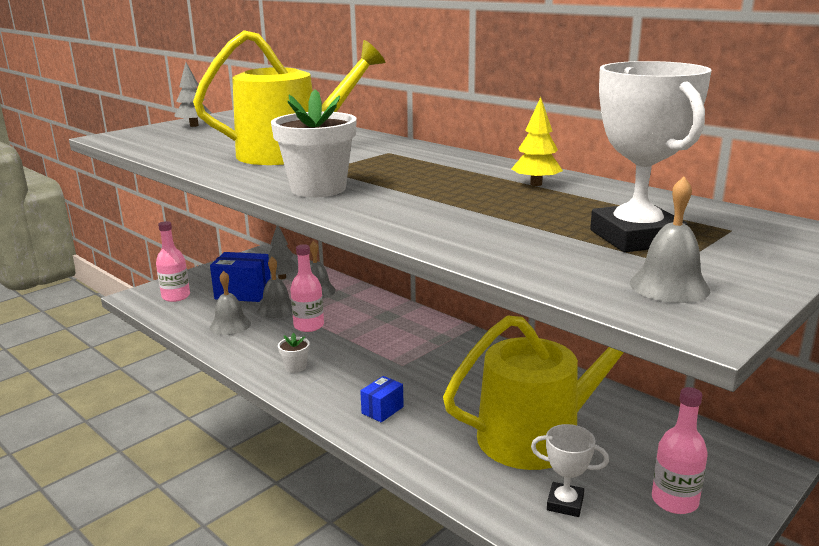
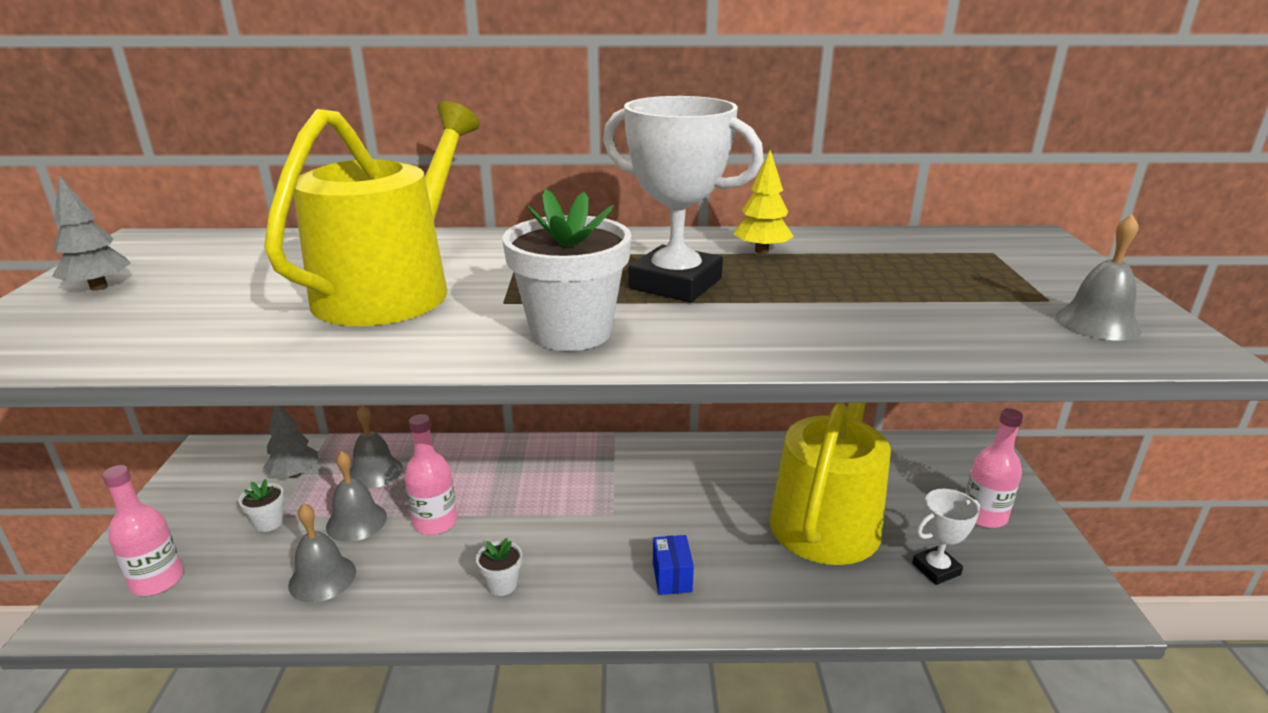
camera: 45 degrees left, 5 degrees up
blue box [210,252,271,302] -> white flower pot [239,479,284,532]
white trophy [590,61,712,253] -> white trophy moved to [603,96,764,302]

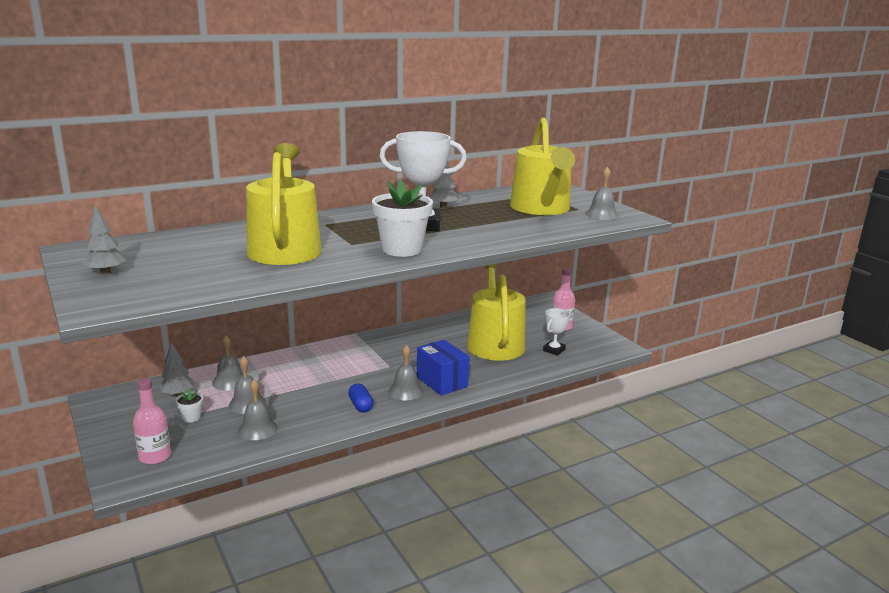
camera: 30 degrees left, 5 degrees down
pink bottle [404,414,457,535] -> none
white flower pot [476,538,522,596] -> blue capsule [348,384,374,412]
blue box [653,535,694,595] -> blue box [417,340,470,396], size x1.83
yellow tree [734,150,794,254] -> grey tree [428,161,459,208]
none -> grey bell [388,345,424,401]
none -> yellow watering can [510,118,575,215]

